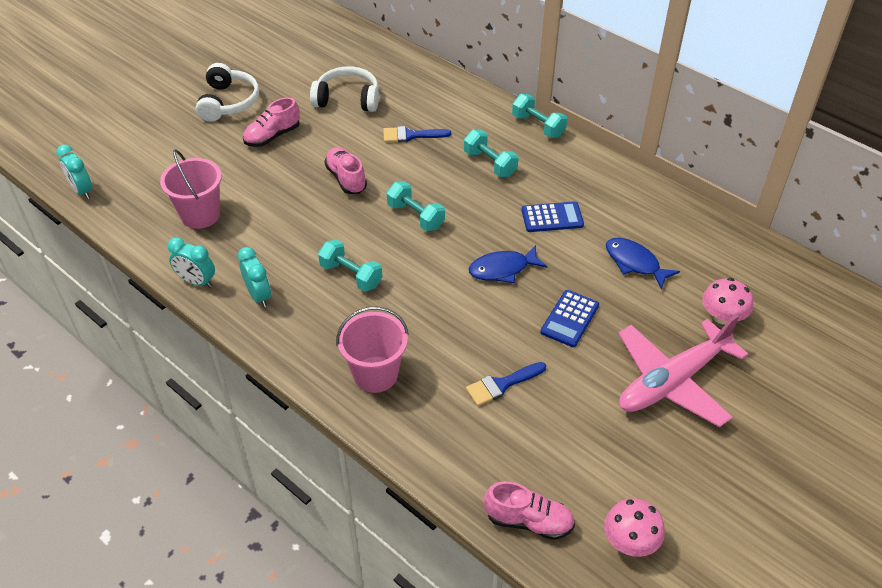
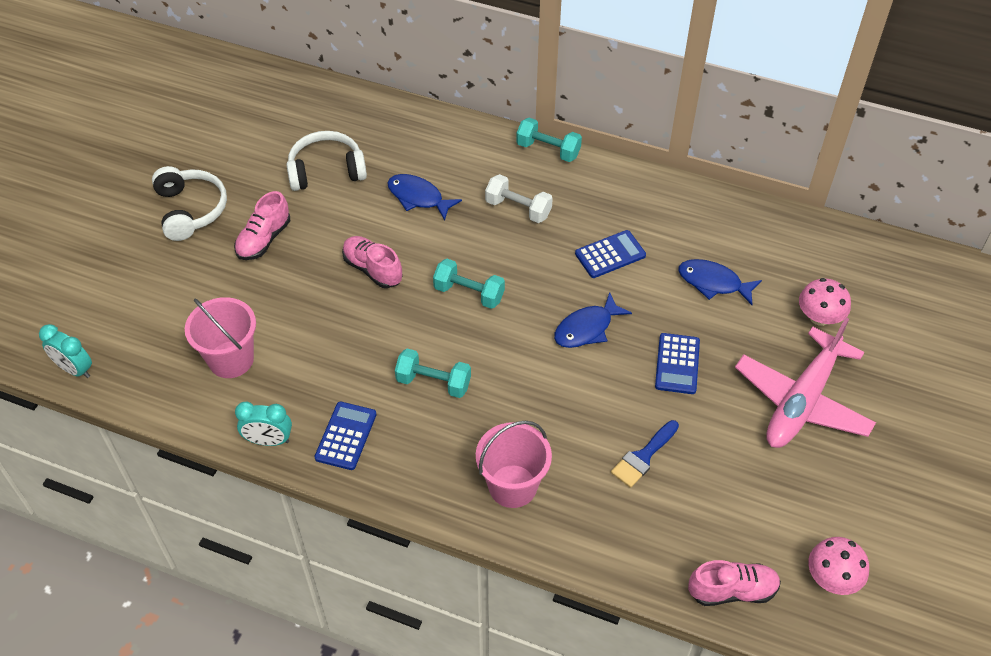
camera: 20 degrees left, 5 degrees up
turquoise clock [238,247,271,307] -> blue calculator [314,402,377,470]
blue brush [383,126,451,142] -> blue fish [387,174,462,221]
turquoise dumbbell [464,130,519,177] -> white dumbbell [485,174,553,223]

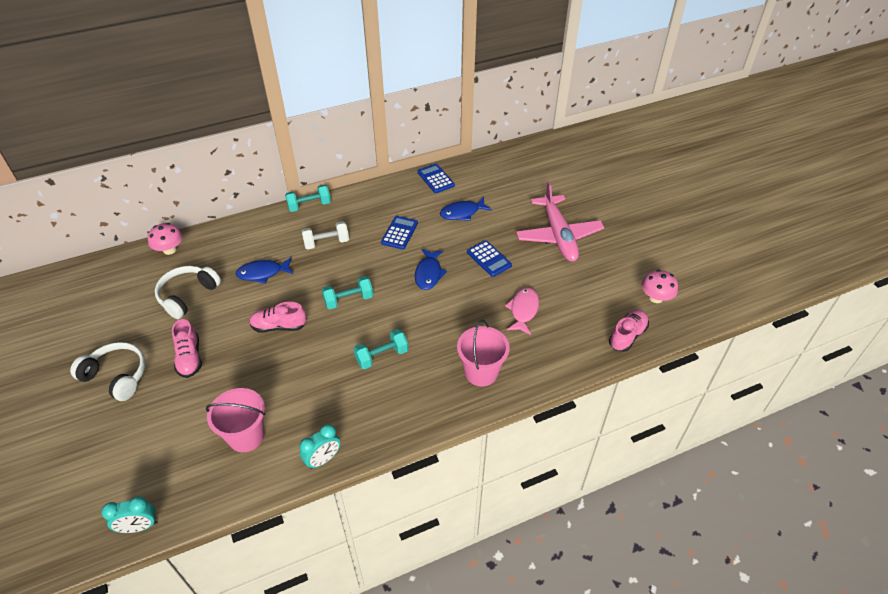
camera: 45 degrees left, 5 degrees down
blue calculator [314,402,377,470] -> blue calculator moved to [417,164,455,193]
blue brush [611,420,679,488] -> pink fish [505,288,539,335]
pink mushroom [799,278,851,326] -> pink mushroom moved to [148,223,183,255]

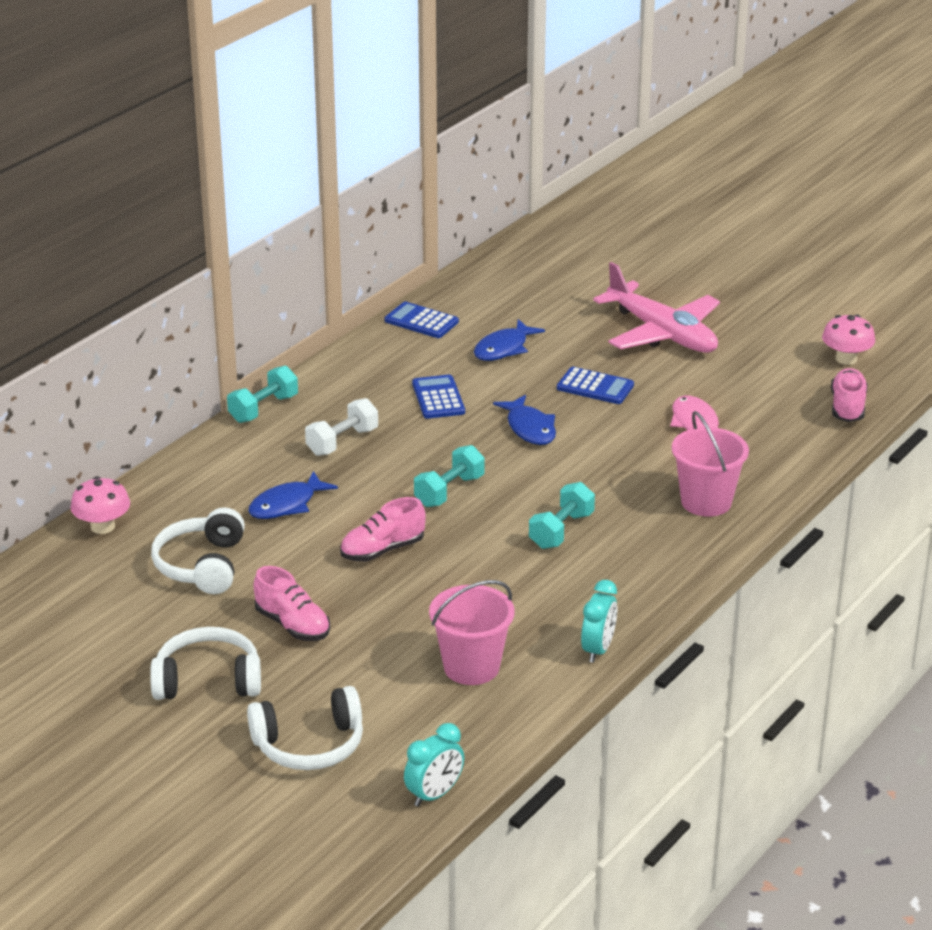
camera: 30 degrees left, 15 degrees down
none -> white headphones [247,686,363,770]

